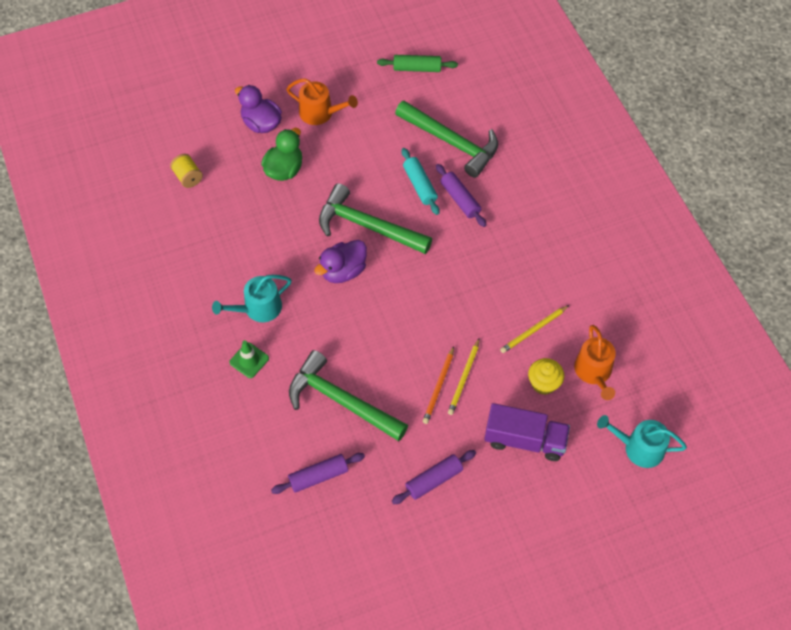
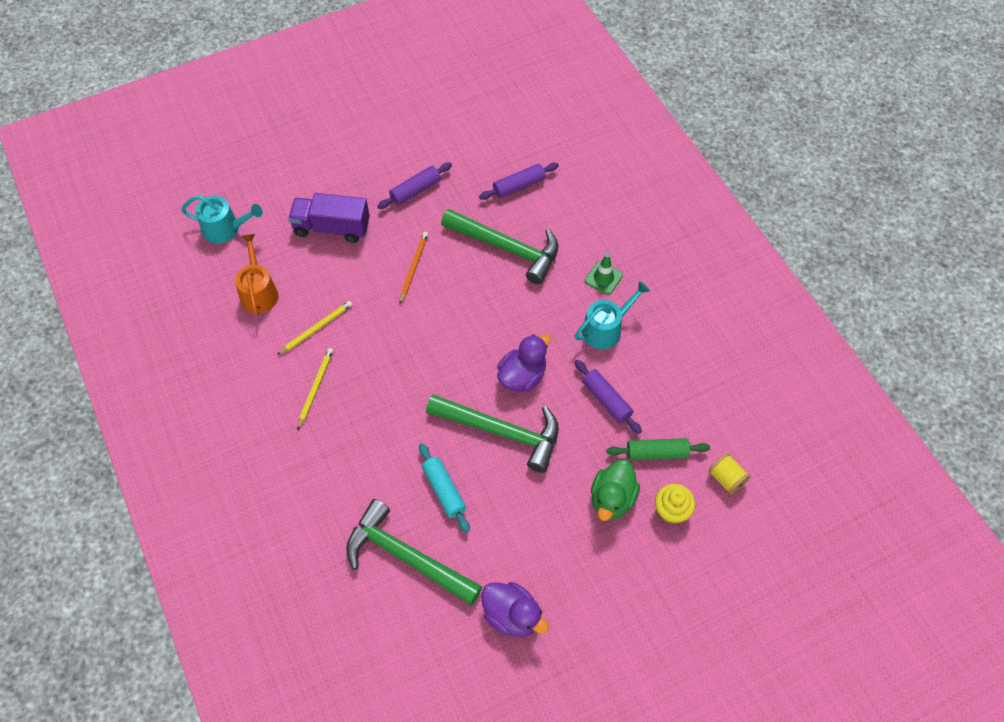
camera: 175 degrees right, 0 degrees up
purple duck [235,85,282,133] -> purple duck moved to [481,582,549,637]
orange watering can [286,78,358,125] -> none
green rolling pin [377,55,458,72] -> green rolling pin moved to [607,438,710,461]
purple rolling pin [436,164,486,227] -> purple rolling pin moved to [574,360,642,434]
yellow pencil [448,339,479,415] -> yellow pencil moved to [297,348,334,430]
yellow cupcake [528,358,564,395] -> yellow cupcake moved to [655,484,695,524]

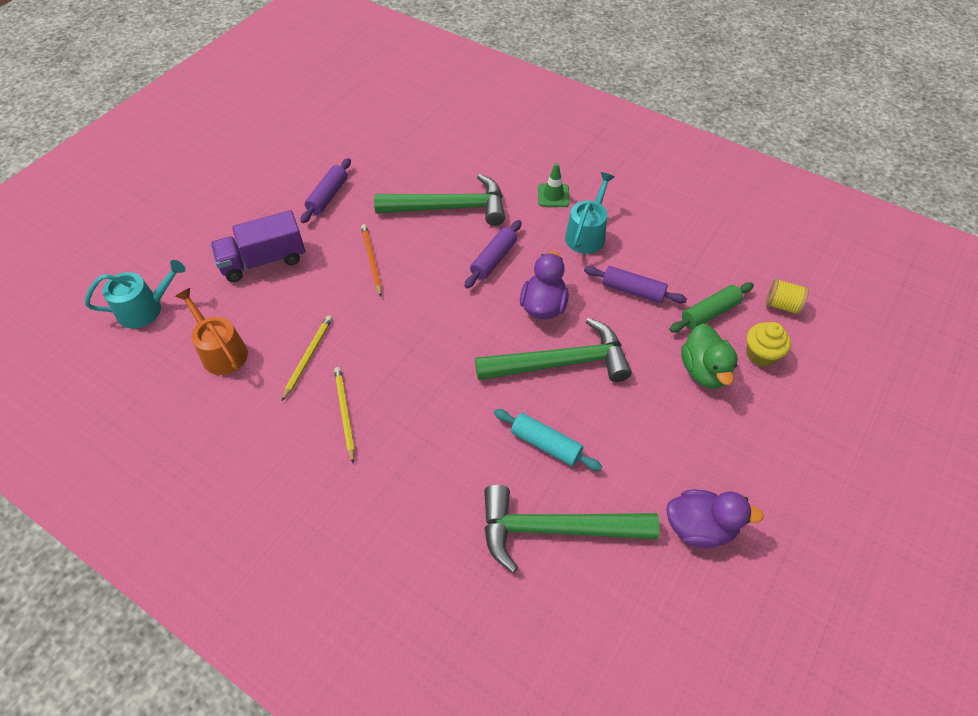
camera: 30 degrees left, 5 degrees down
purple rolling pin [479,163,559,200] -> purple rolling pin moved to [464,220,522,288]

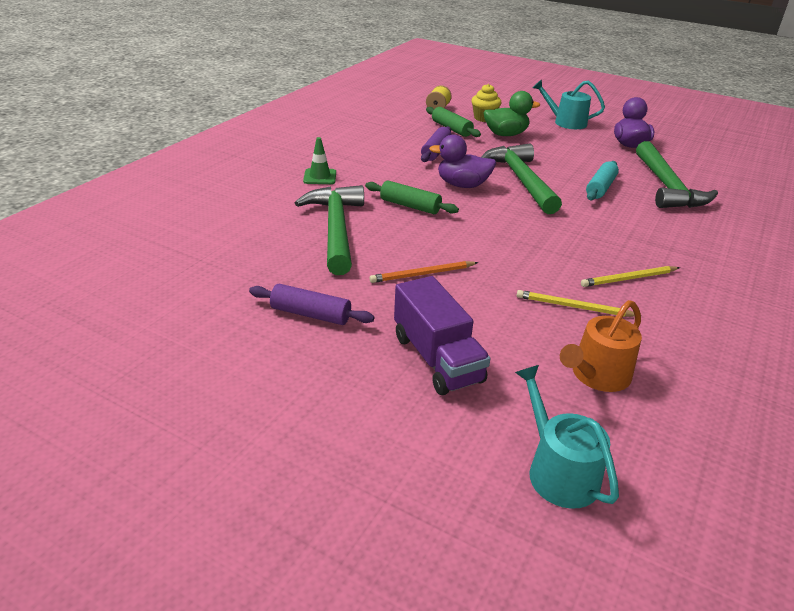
camera: 95 degrees left, 20 degrees down
purple rolling pin [464,220,522,288] -> green rolling pin [365,180,459,214]
turquoise watering can [565,172,615,254] -> turquoise watering can moved to [533,79,605,129]

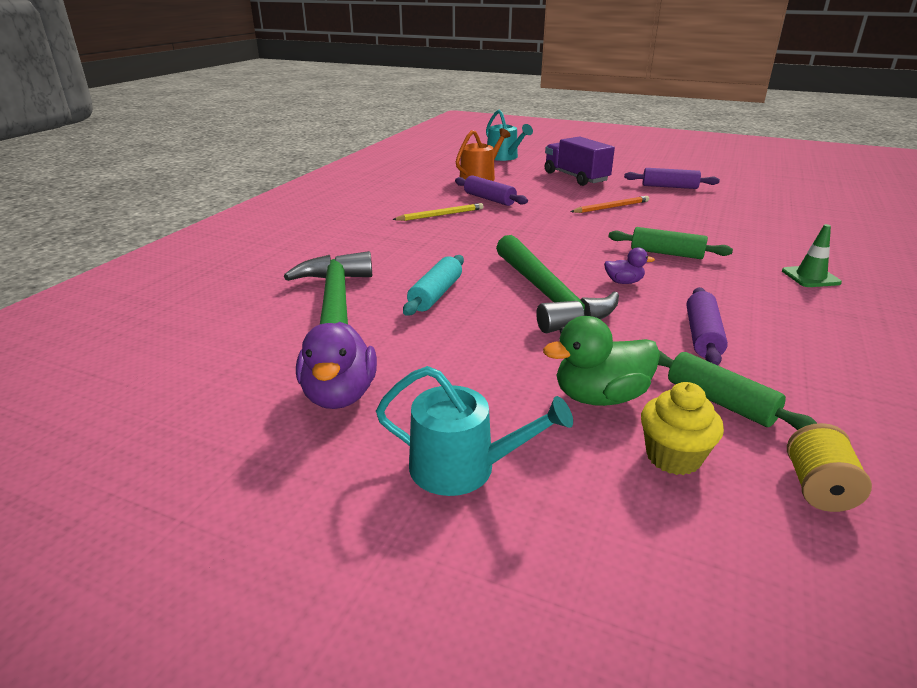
camera: 175 degrees right, 5 degrees down
green hammer [295,185,364,275] -> none
purple duck [429,134,496,188] -> purple duck [604,247,655,284], size x0.54
yellow pencil [517,290,635,317] -> purple rolling pin [455,175,528,206]

